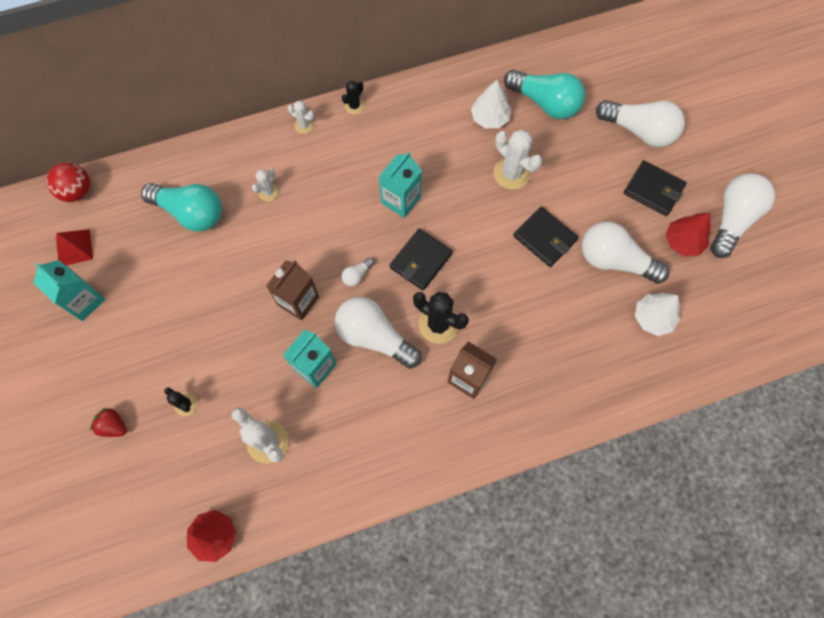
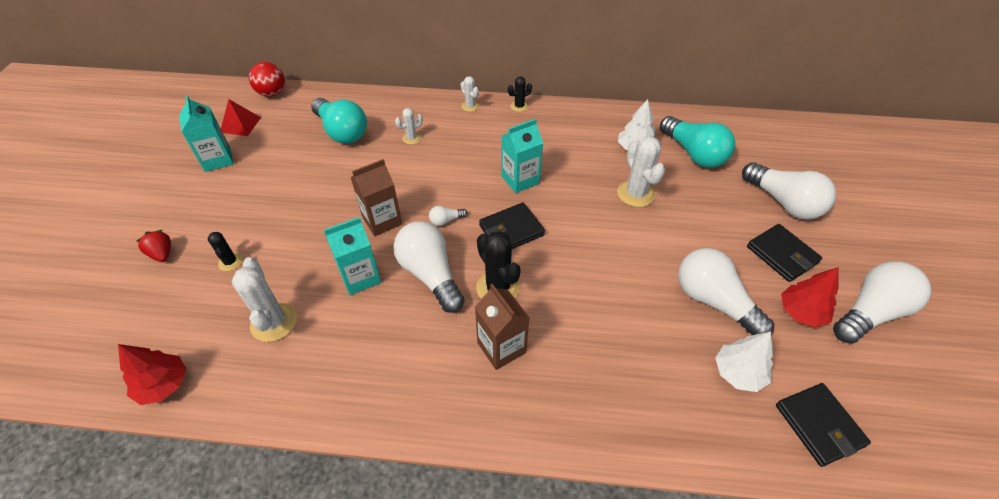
camera: 25 degrees right, 20 degrees down
black wallet [513,207,578,267] -> black wallet moved to [776,383,871,467]

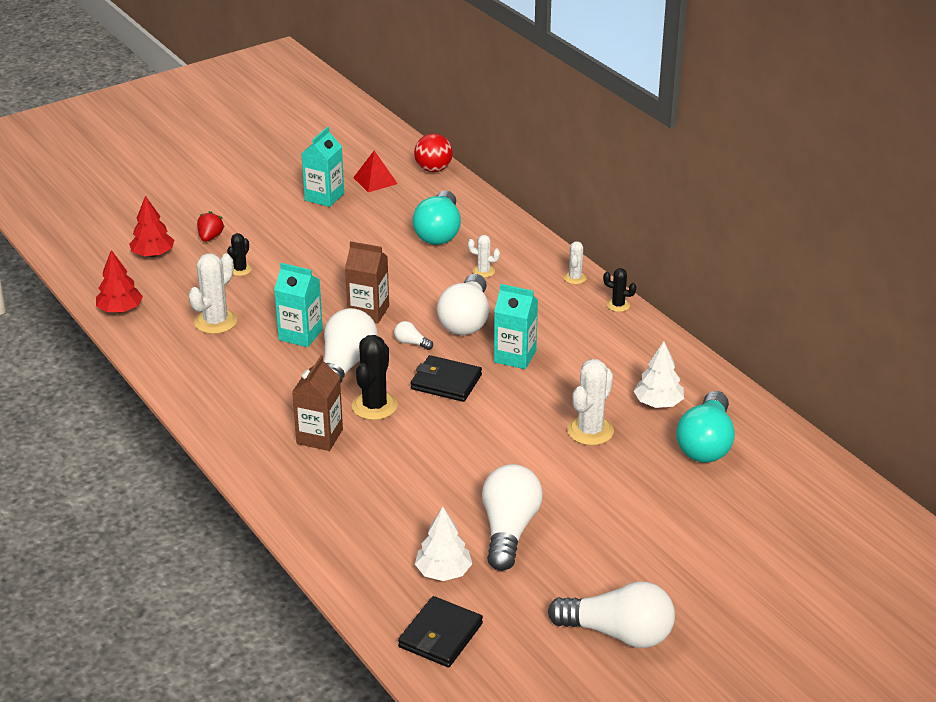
camera: 50 degrees right, 15 degrees down
white light bulb [742,162,836,220] -> white light bulb moved to [437,274,489,335]
black wallet [747,224,822,282] -> none
red tree [781,267,839,328] -> red tree moved to [129,196,174,257]

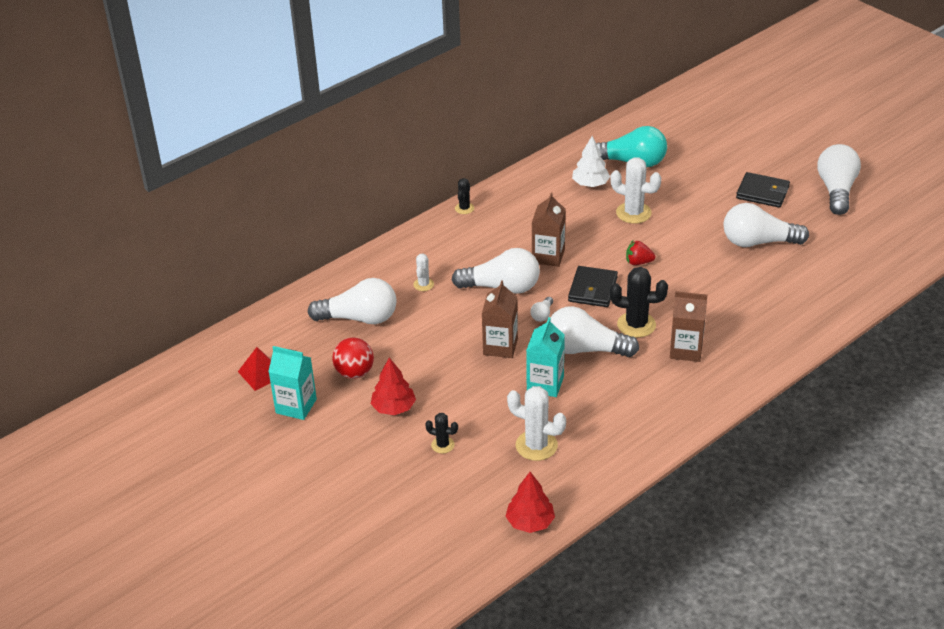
camera: 95 degrees left, 5 degrees up
red tree [129,196,174,257] -> red tree moved to [371,358,416,415]
red strawberry [197,211,225,242] -> red strawberry moved to [626,241,656,265]
black wallet [398,596,483,667] -> black wallet moved to [736,172,790,208]
turquoise light bulb [412,190,461,245] -> white light bulb [307,278,396,324]
red ball [414,134,453,172] -> red ball moved to [332,338,374,379]
white tree [415,507,472,581] -> none
turquoise carton [494,284,538,369] -> brown carton [532,193,566,267]
white cactus [564,241,587,284] -> none

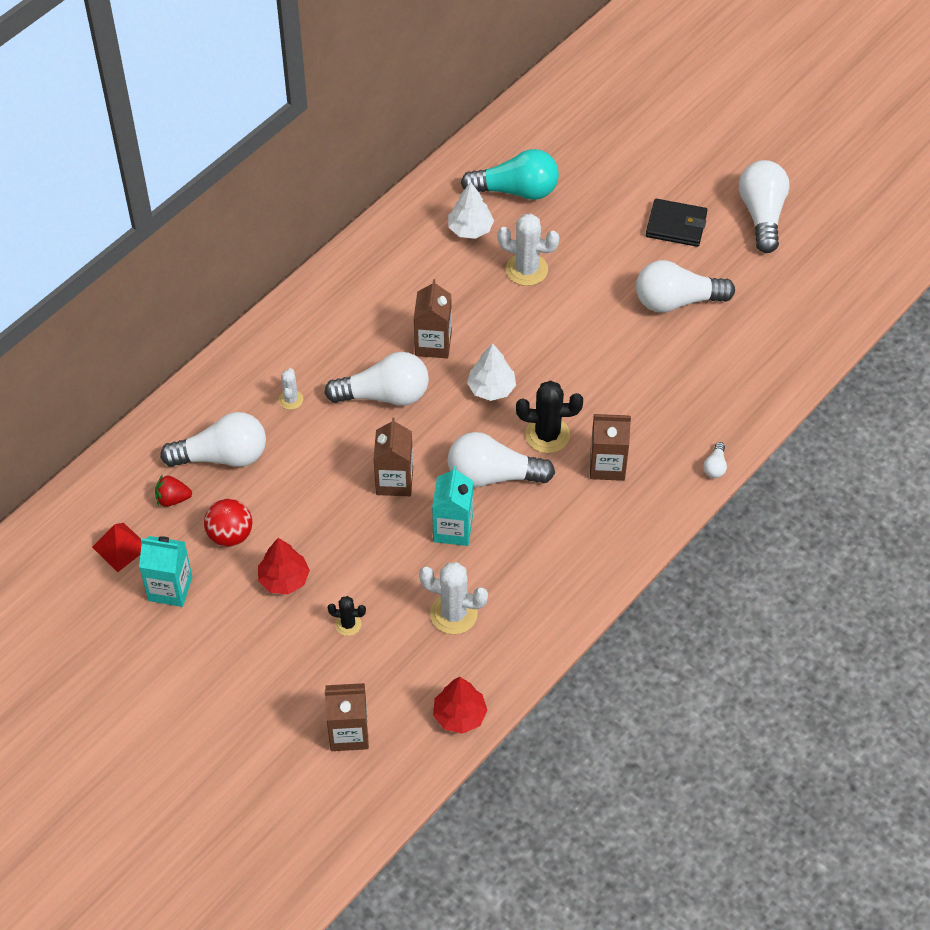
camera: 10 degrees left, 15 degrees up
black cactus [455,178,474,214] -> none
white light bulb [530,297,553,322] -> white light bulb moved to [703,442,727,478]
black wallet [568,266,618,307] -> white tree [467,343,516,401]
red strawberry [626,241,656,265] -> red strawberry moved to [155,475,192,507]
none -> brown carton [325,683,369,751]

